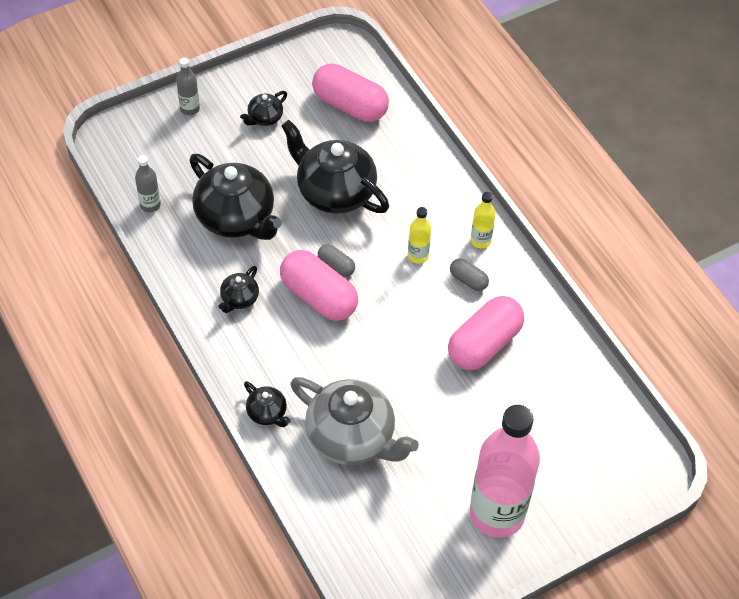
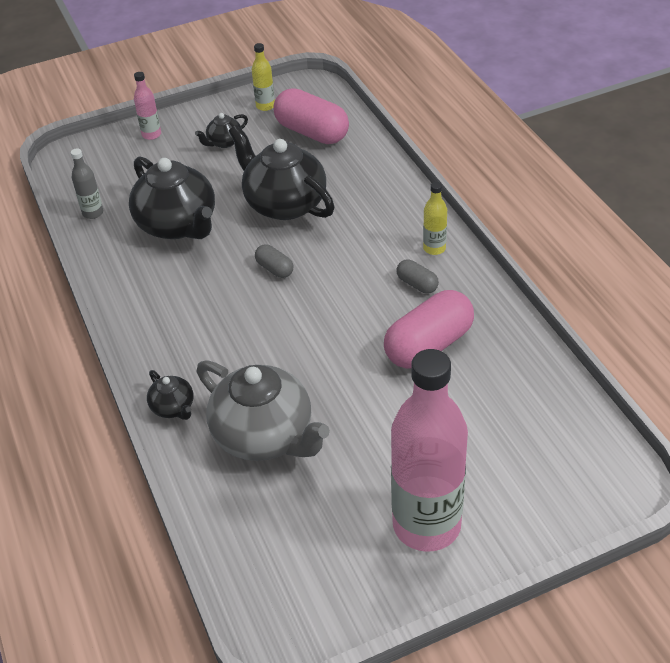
camera: 10 degrees right, 10 degrees down
grey bottle [176,57,200,115] -> pink bottle [134,72,161,140]
black teapot [219,266,259,313] -> none
pink capsule [280,250,358,321] -> none
yellow bottle [408,207,431,264] -> yellow bottle moved to [252,43,275,111]

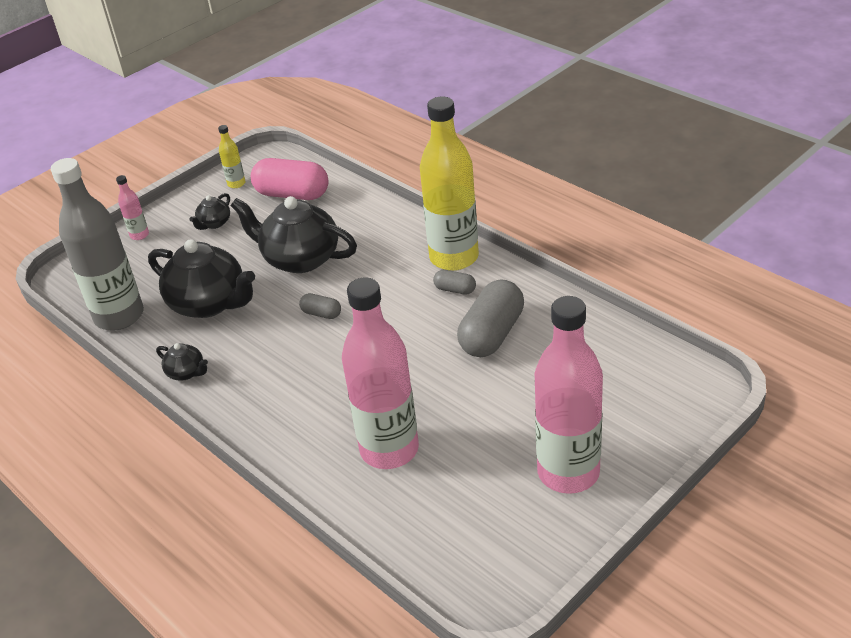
camera: 20 degrees left, 5 degrees down
grey bottle [71,148,103,219] -> grey bottle [51,158,144,330], size x2.39
black teapot [147,370,194,420] -> black teapot moved to [156,343,208,381]
grey teapot [197,360,330,461] -> pink bottle [342,278,419,469]
pink capsule [384,290,474,369] -> grey capsule [457,279,524,357]
yellow bottle [423,182,447,255] -> yellow bottle [420,97,479,271], size x2.39

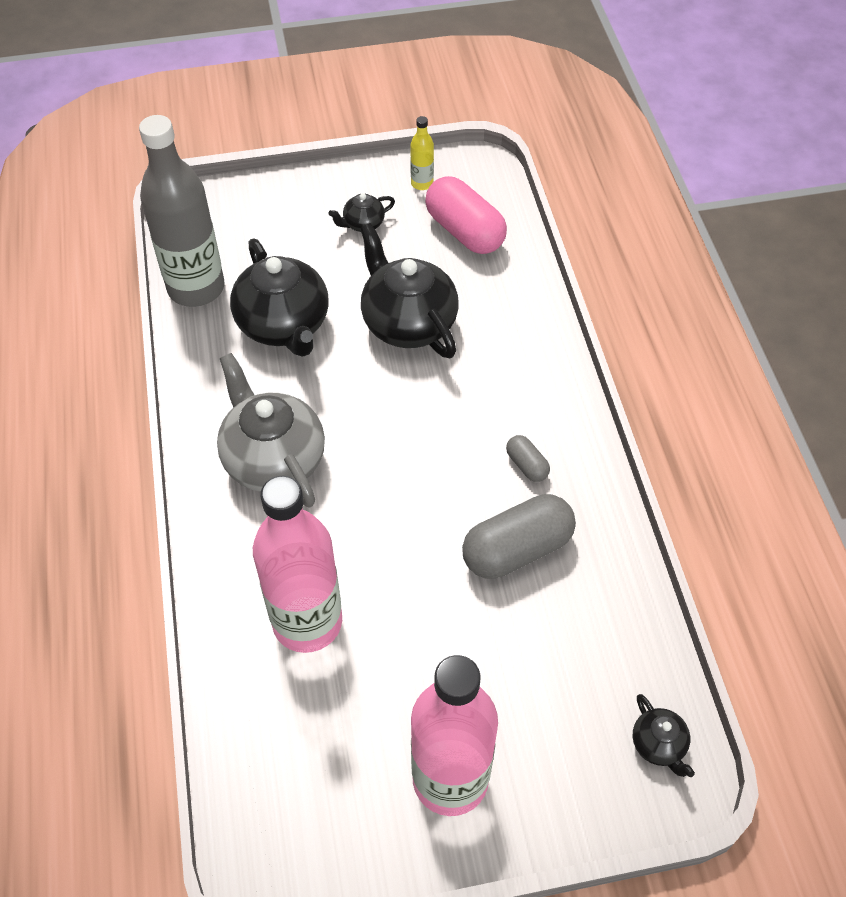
camera: 30 degrees right, 15 degrees up
pink bottle [116,175,149,240] -> none
black teapot [156,343,208,381] -> black teapot moved to [633,694,695,777]
grey capsule [299,293,341,319] -> none
yellow bottle [420,97,479,271] -> none
none -> grey teapot [217,353,325,507]

